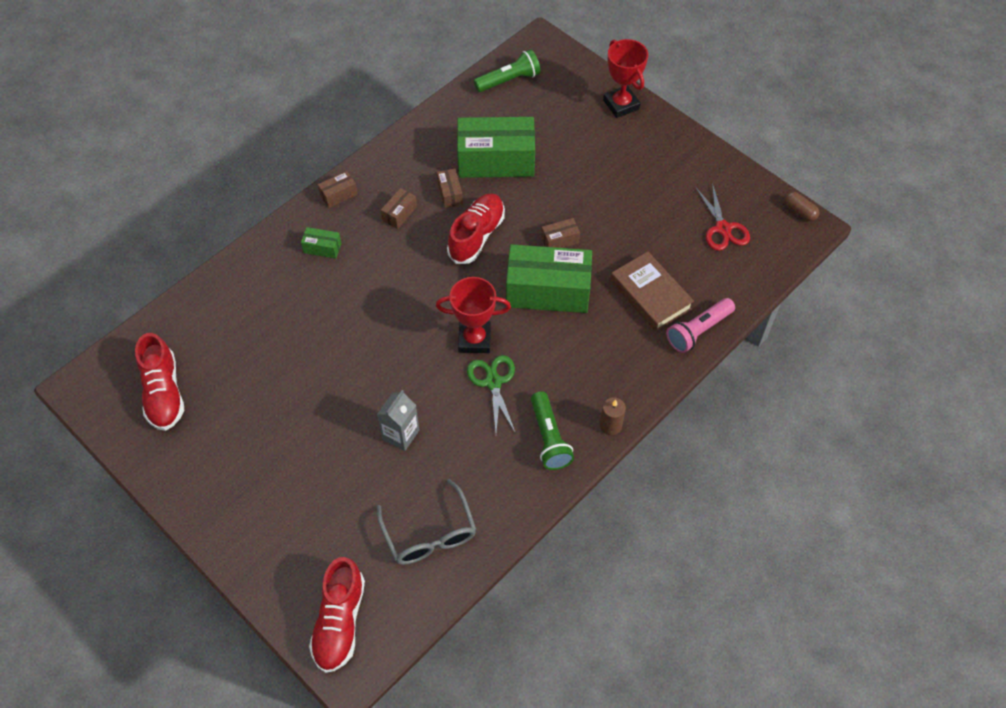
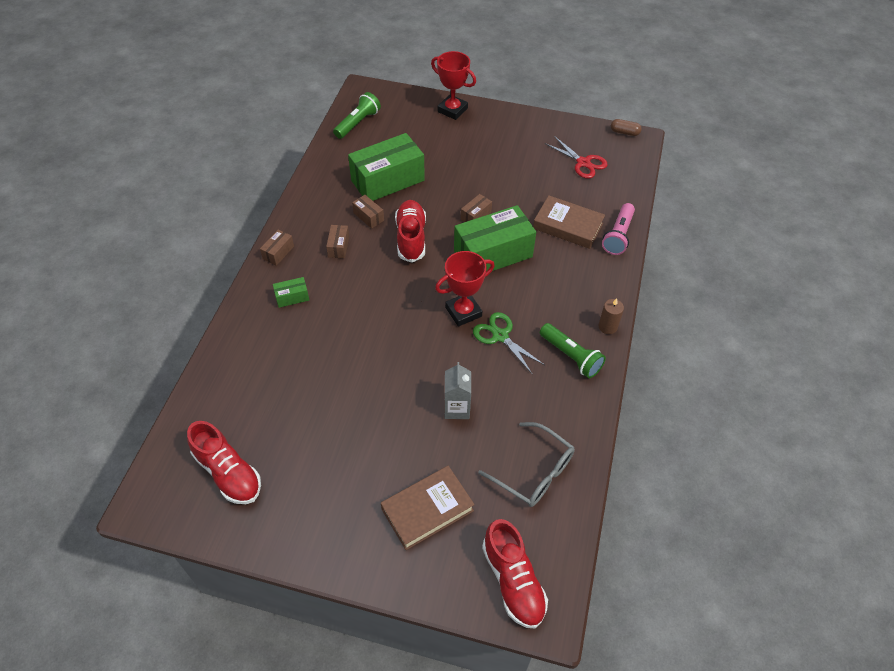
camera: 30 degrees left, 5 degrees down
none -> brown book [381,466,475,550]

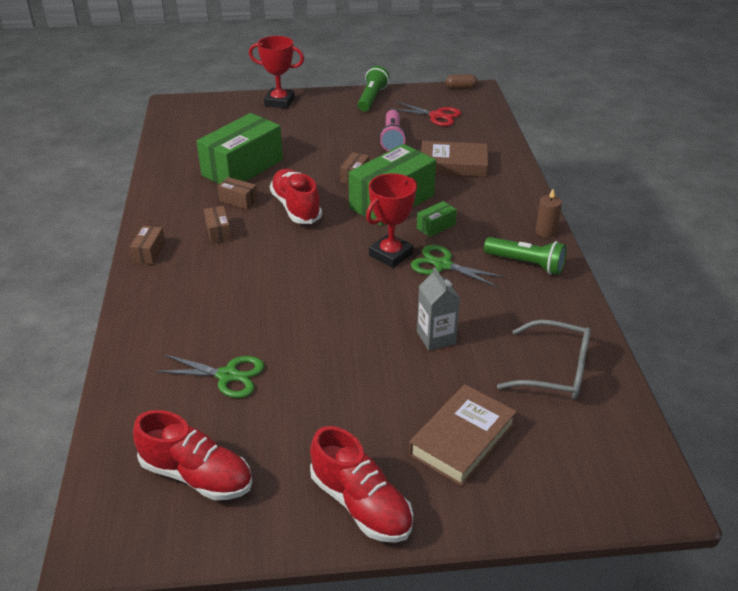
camera: 20 degrees left, 15 degrees down
green box [273,277,309,308] -> green box moved to [417,201,457,237]
green flashlight [333,92,381,139] -> green flashlight moved to [358,66,390,111]
red shoe [482,519,548,628] -> red shoe moved to [310,426,413,543]
pink flashlight [602,203,635,255] -> pink flashlight moved to [379,110,407,151]
none -> green scissors [154,354,265,398]

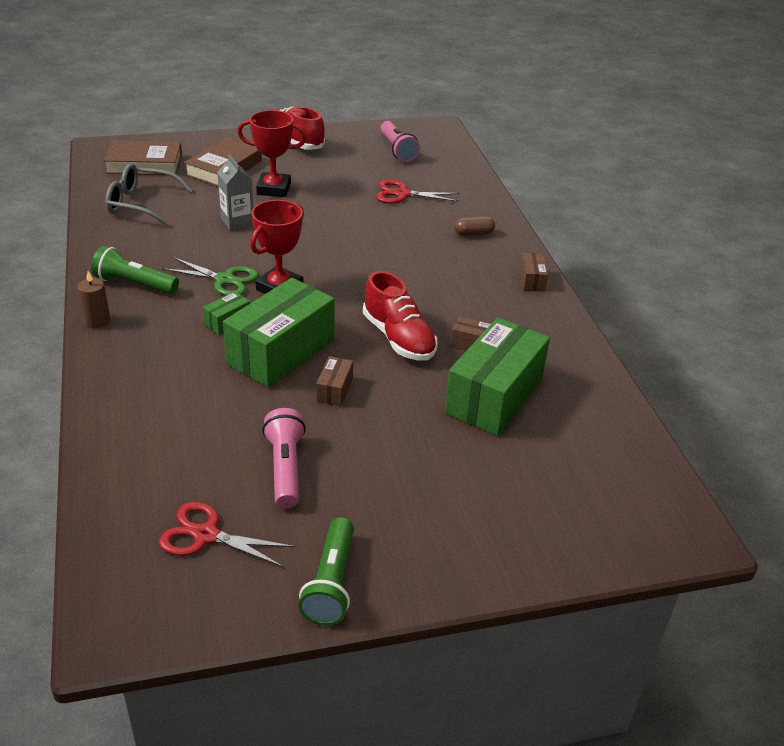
camera: 170 degrees right, 0 degrees up
red shoe [133,410,252,500] -> pink flashlight [380,121,420,162]
green scissors [154,354,265,398] -> red scissors [376,180,459,204]
brown box [204,206,231,244] -> none
red trophy [249,36,304,109] -> red trophy moved to [237,110,307,197]
brown book [421,141,488,177] -> brown book moved to [104,140,182,175]
brown capsule [446,74,477,89] -> brown capsule moved to [454,216,495,236]

